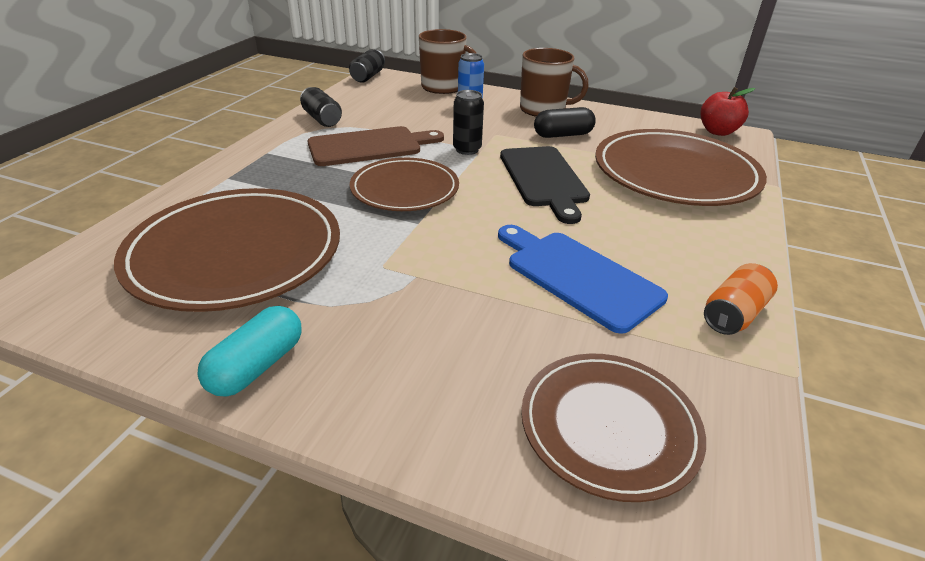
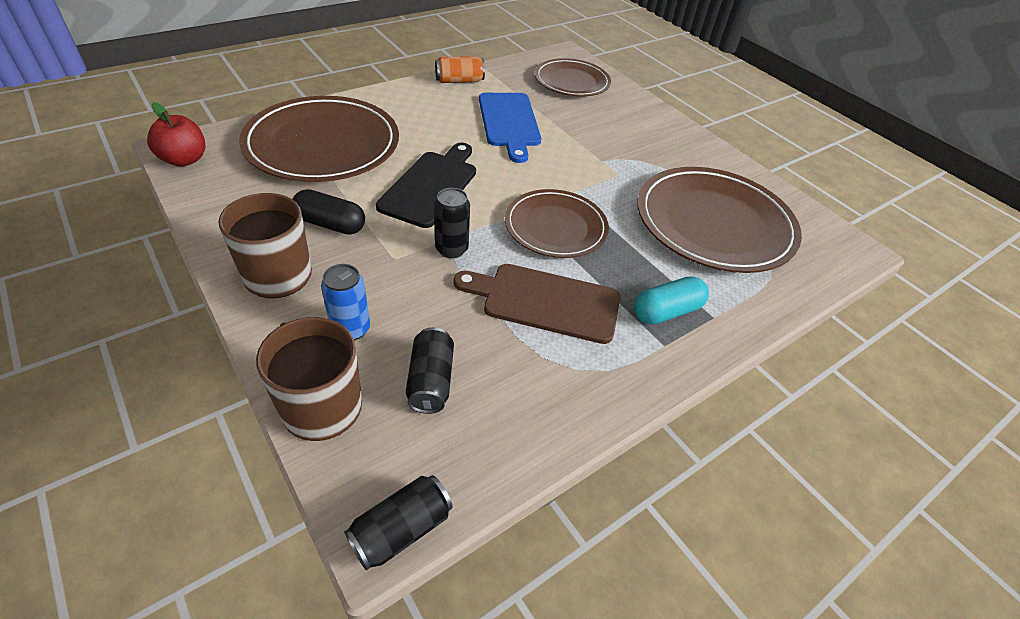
camera: 150 degrees left, 10 degrees up
turquoise capsule [197,306,302,397] -> turquoise capsule moved to [634,276,709,325]
black can [300,87,342,127] -> black can moved to [406,327,454,414]

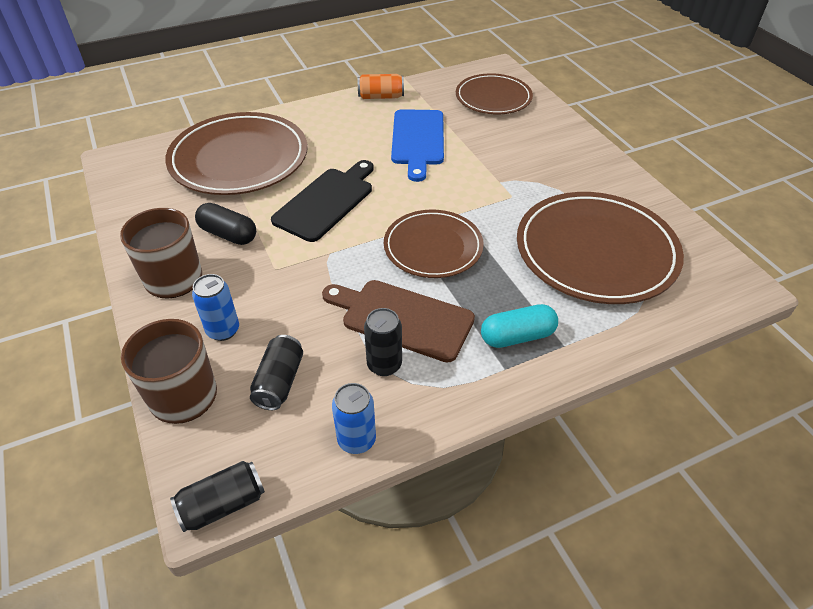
camera: 15 degrees right, 0 degrees up
red apple [147,102,205,167] -> none
black can [434,188,470,258] -> black can moved to [364,308,402,376]
none -> blue can [332,383,376,454]

